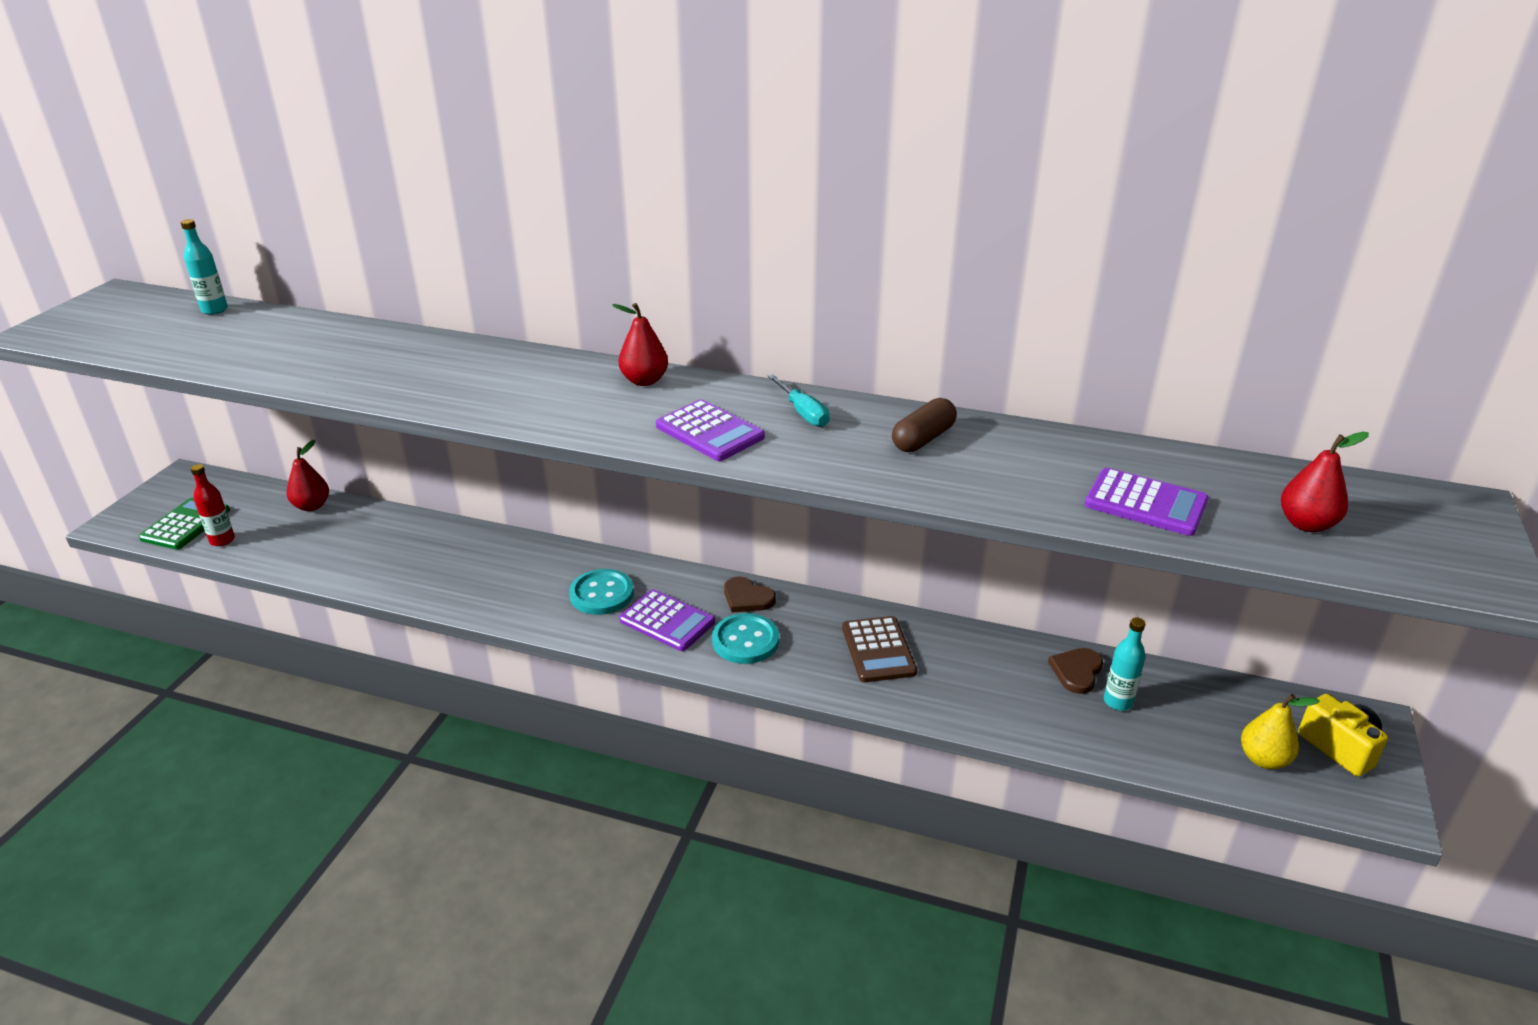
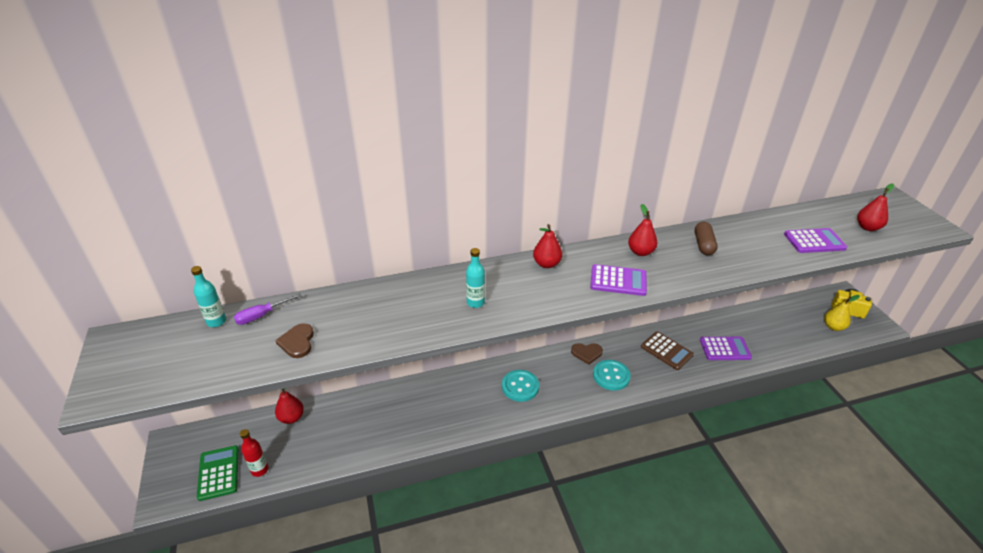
camera: 35 degrees left, 5 degrees up
purple calculator [619,589,715,651] -> purple calculator moved to [700,337,752,360]
turquoise screwdriver [768,374,830,427] -> red pear [628,204,657,256]
brown heart [1048,648,1103,694] -> brown heart moved to [275,323,314,358]
turquoise bottle [1104,617,1146,710] -> turquoise bottle moved to [466,248,485,308]
none -> purple screwdriver [234,293,301,325]

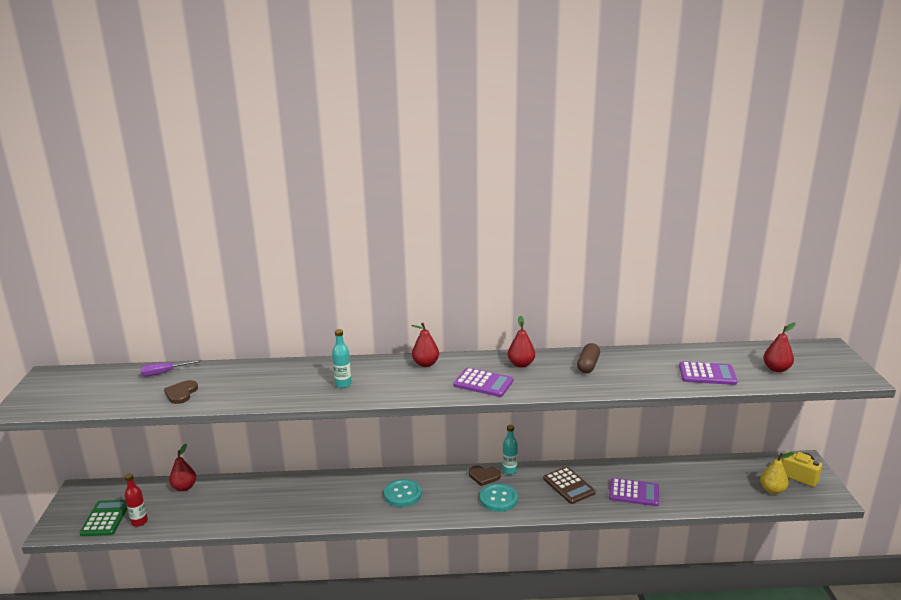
camera: 15 degrees right, 15 degrees down
turquoise bottle [191,266,226,327] -> turquoise bottle moved to [503,425,518,475]

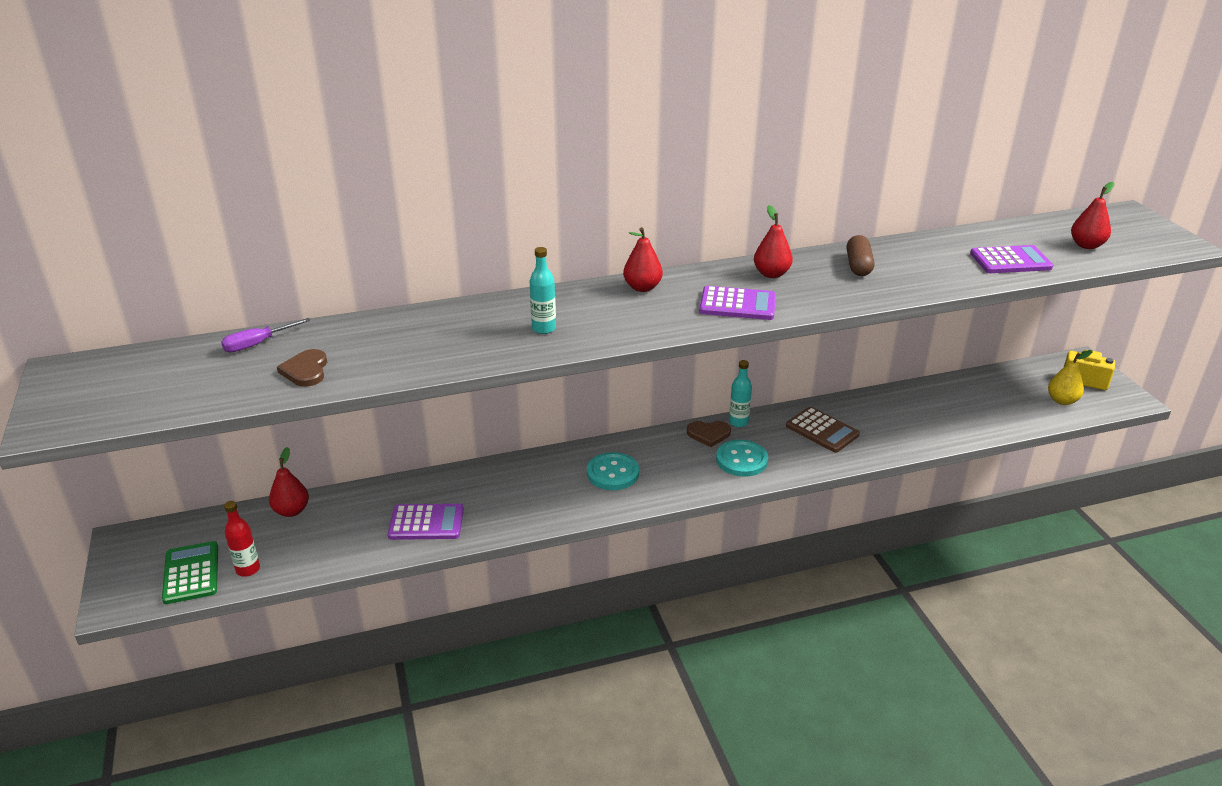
camera: 15 degrees left, 10 degrees up
purple calculator [609,478,659,506] -> purple calculator moved to [388,504,464,540]

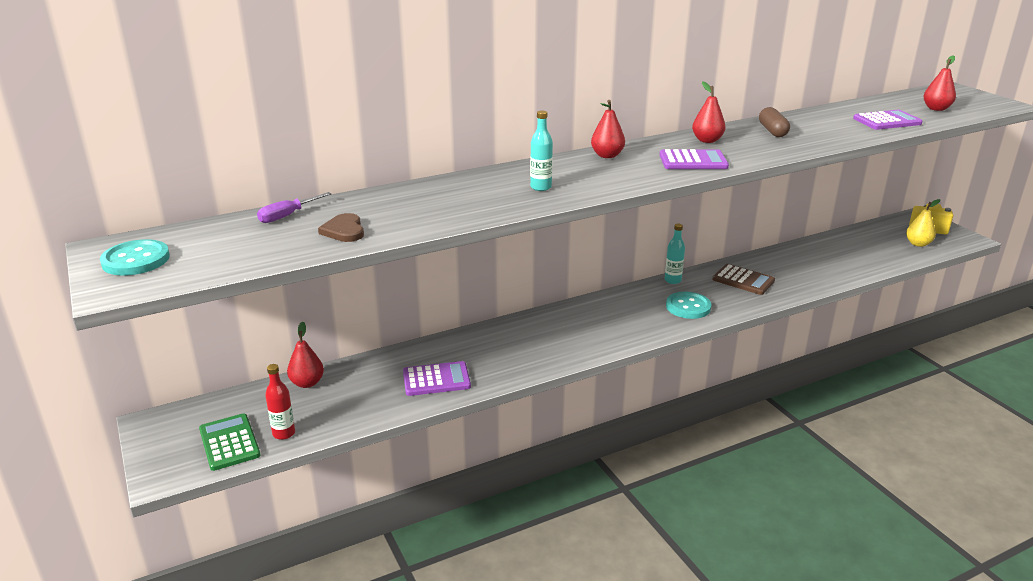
camera: 10 degrees left, 5 degrees down
turquoise button [587,452,639,490] -> turquoise button moved to [100,239,170,276]
brown heart [687,421,731,447] -> none

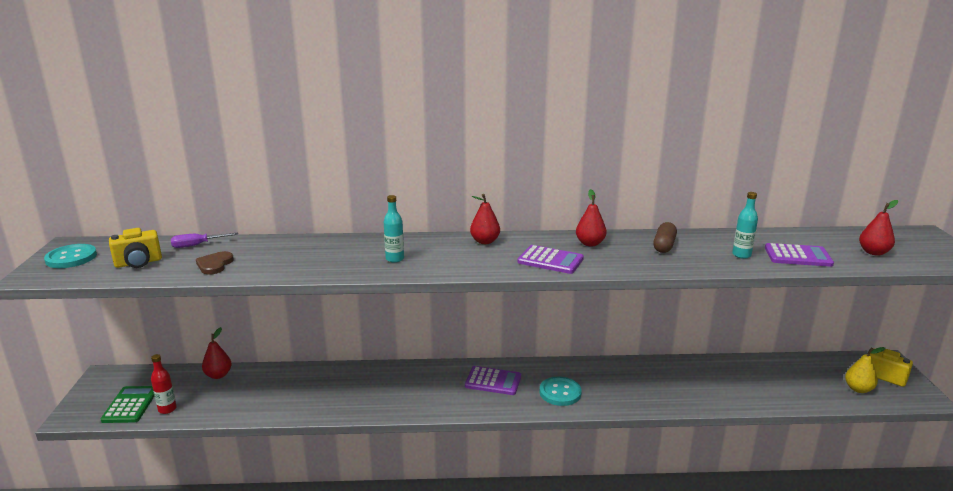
camera: 25 degrees right, 5 degrees down
purple calculator [403,361,471,396] -> purple calculator moved to [465,366,521,395]
turquoise bottle [665,224,685,284] -> turquoise bottle moved to [732,192,758,259]
brown calculator [712,264,775,295] -> none
none -> yellow camera [109,228,162,268]

